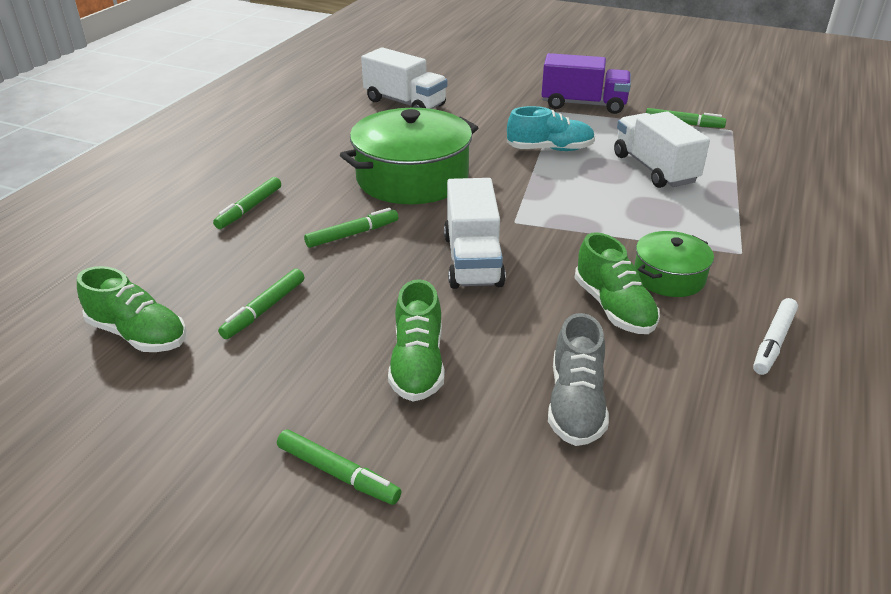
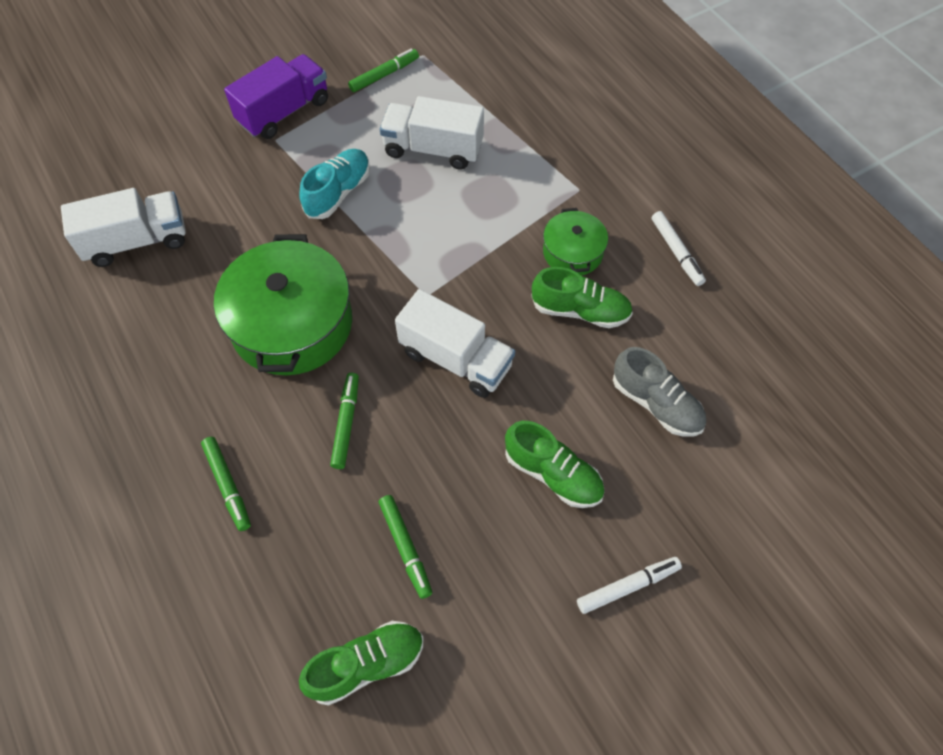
camera: 55 degrees left, 25 degrees up
green marker [277,429,401,505] -> white marker [577,557,682,614]

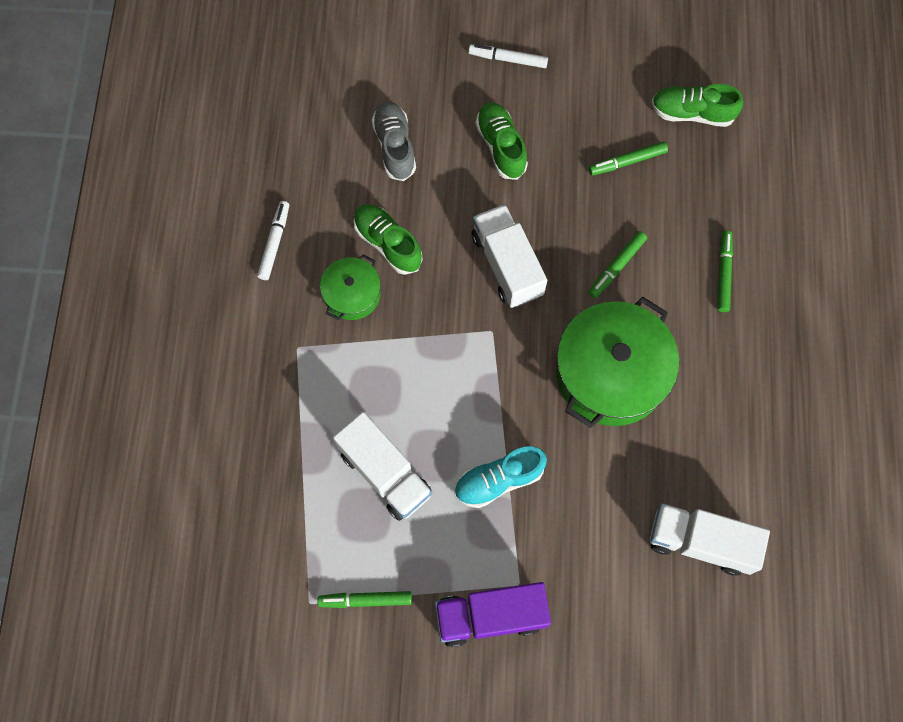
camera: 145 degrees left, 10 degrees up
green marker [379,495,432,599] -> green marker turned 120 degrees counterclockwise [589,142,668,176]

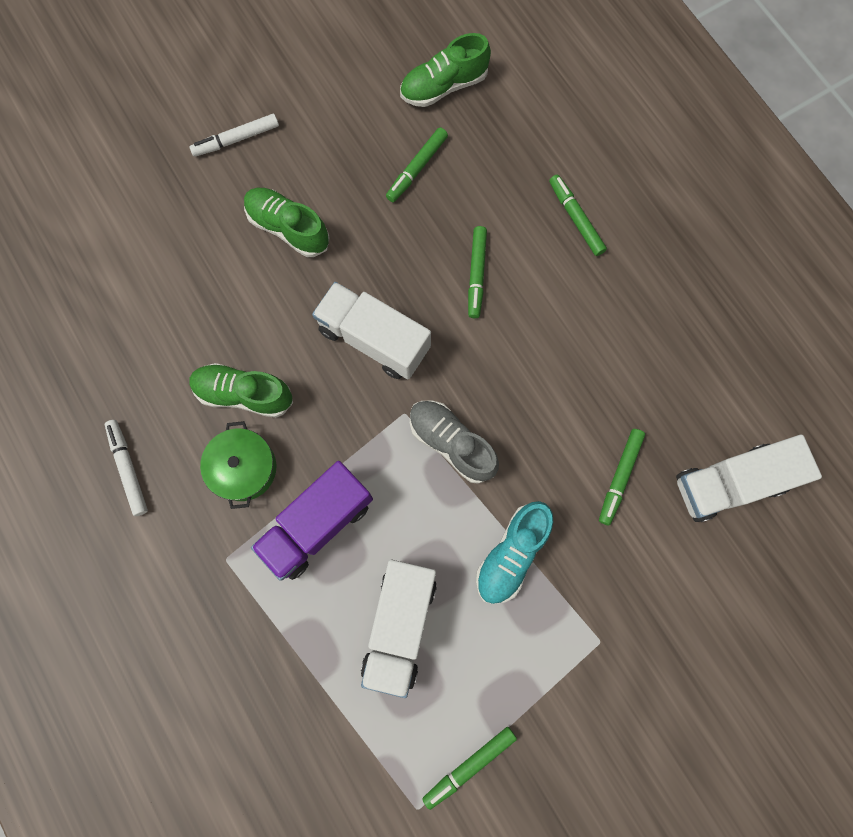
camera: 35 degrees left, 5 degrees up
white truck [333,412,432,521] -> white truck turned 90 degrees clockwise [361,560,437,698]
grey shoe [372,101,416,181] -> grey shoe moved to [410,401,499,484]
purple truck [435,582,551,647] -> purple truck moved to [251,461,373,581]
green pot [556,297,679,428] -> none
none -> green marker [599,429,645,525]

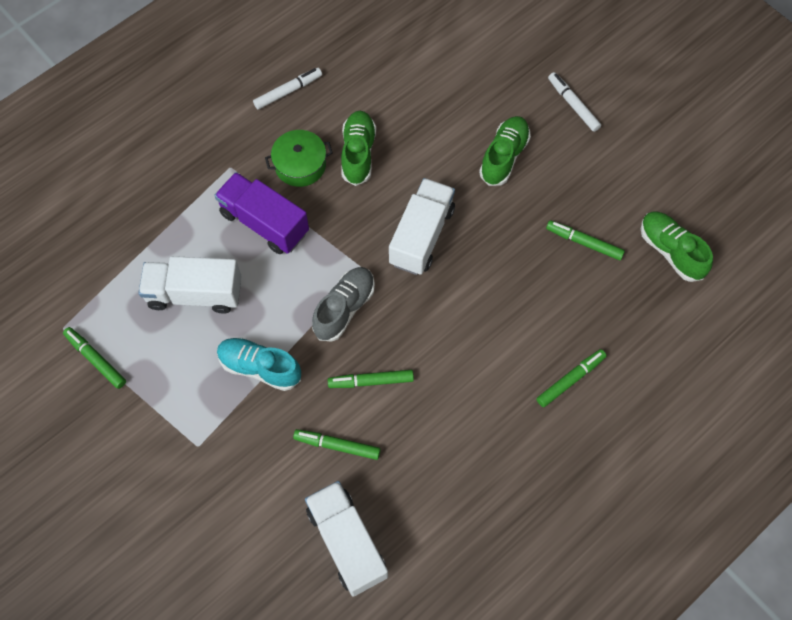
camera: 80 degrees right, 10 degrees down
green marker [468,226,487,318] -> green marker moved to [328,370,414,388]

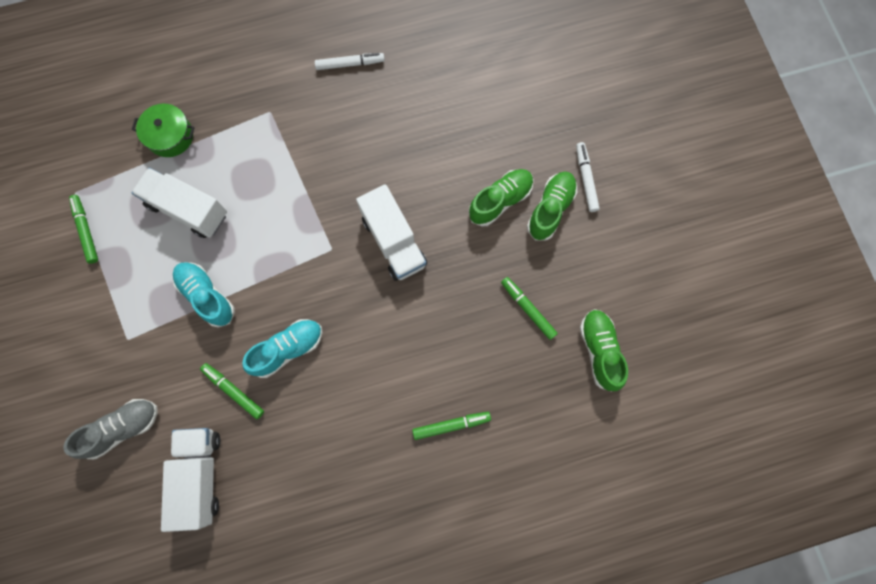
camera: 25 degrees right, 10 degrees up
purple truck [214,172,309,254] -> none
green pot [265,130,333,187] -> green pot moved to [132,104,195,157]
grey shoe [312,267,375,342] -> grey shoe moved to [63,399,158,459]
green marker [328,370,414,388] -> turquoise shoe [242,319,323,378]
green shoe [341,111,376,186] -> green shoe moved to [527,172,577,240]
white truck [389,178,455,275] -> white truck turned 105 degrees clockwise [356,184,427,281]

